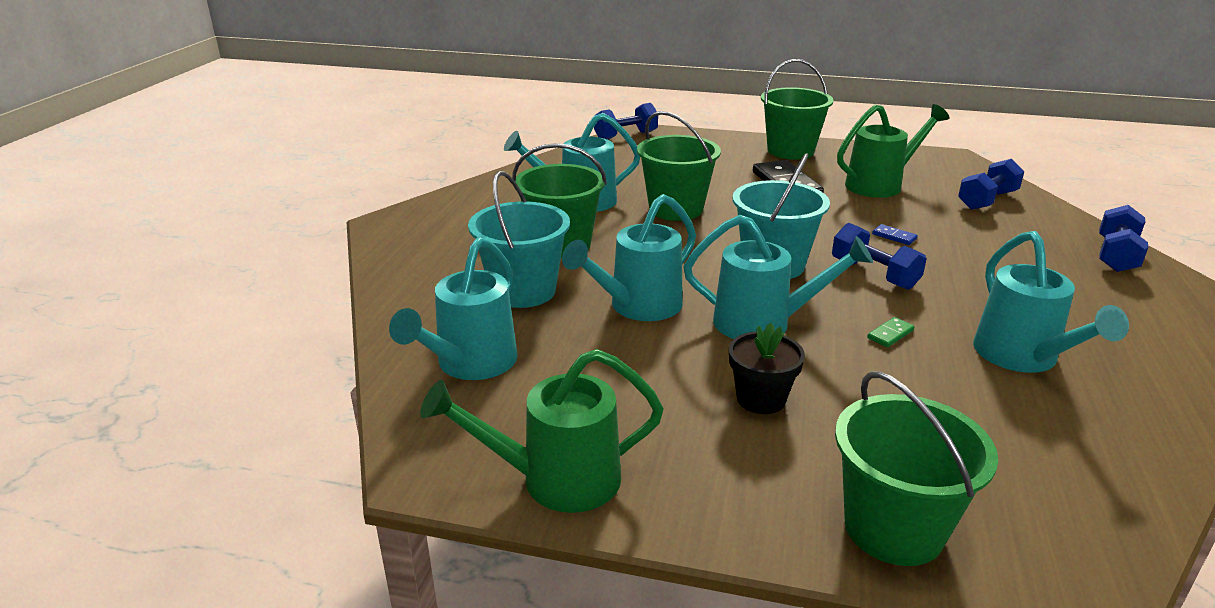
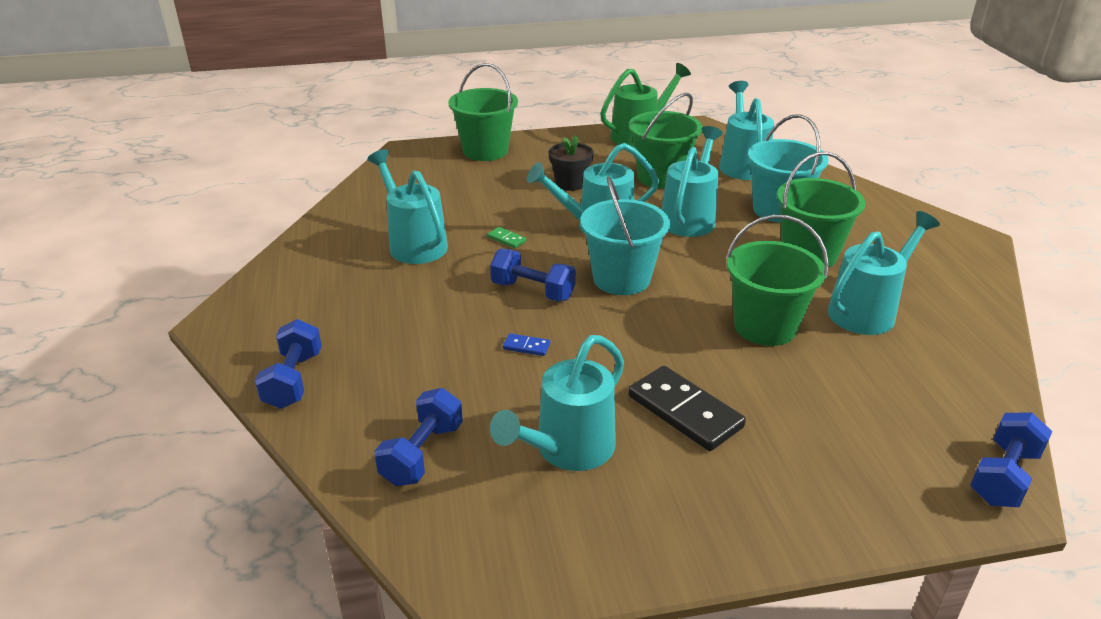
camera: 155 degrees right, 5 degrees up
green bucket [761,59,833,160] -> green bucket moved to [629,93,702,189]
green watering can [837,104,949,198] -> turquoise watering can [490,335,624,471]
green domino [867,317,914,347] -> green domino turned 75 degrees counterclockwise [488,227,526,248]

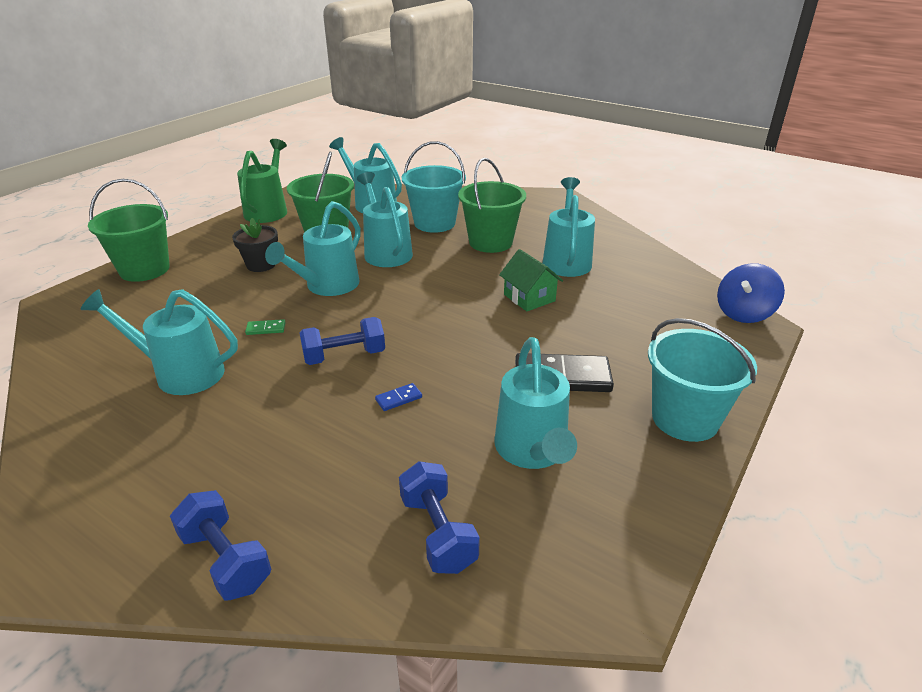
camera: 45 degrees left, 0 degrees up
turquoise bucket [581,176,670,295] -> turquoise bucket moved to [648,318,757,442]
green bucket [726,215,829,346] -> green house [499,249,563,311]
blue dumbbell [970,412,1052,507] -> blue spinning top [717,263,785,323]

